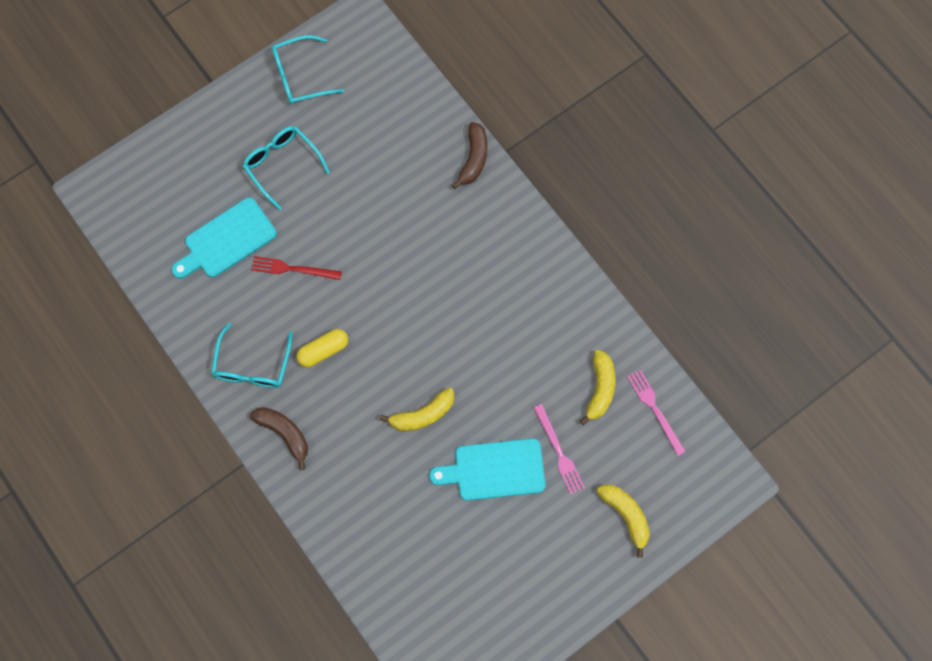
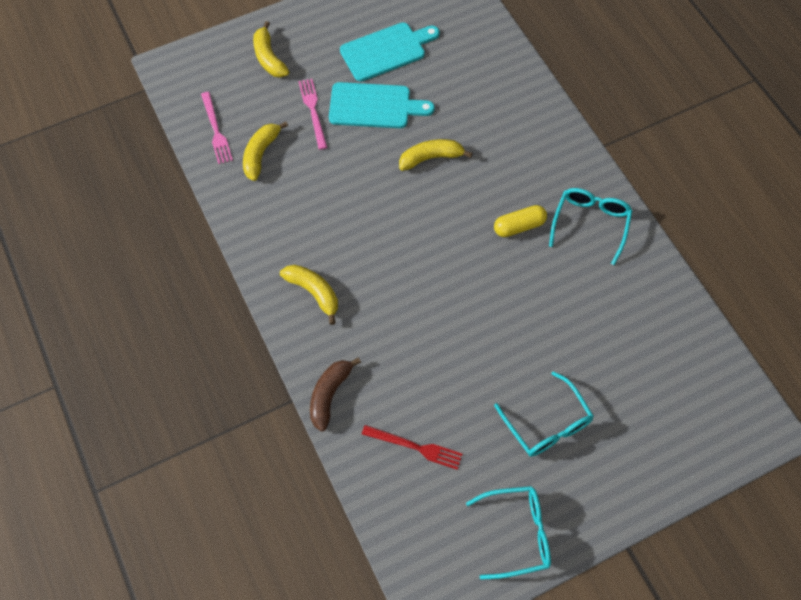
camera: 170 degrees left, 10 degrees down
turquoise cutting board [172,198,277,279] -> turquoise cutting board moved to [340,22,440,82]
brown banana [250,407,308,470] -> none
red fork [251,256,342,280] -> red fork moved to [362,425,462,470]
none -> yellow banana [280,265,338,325]

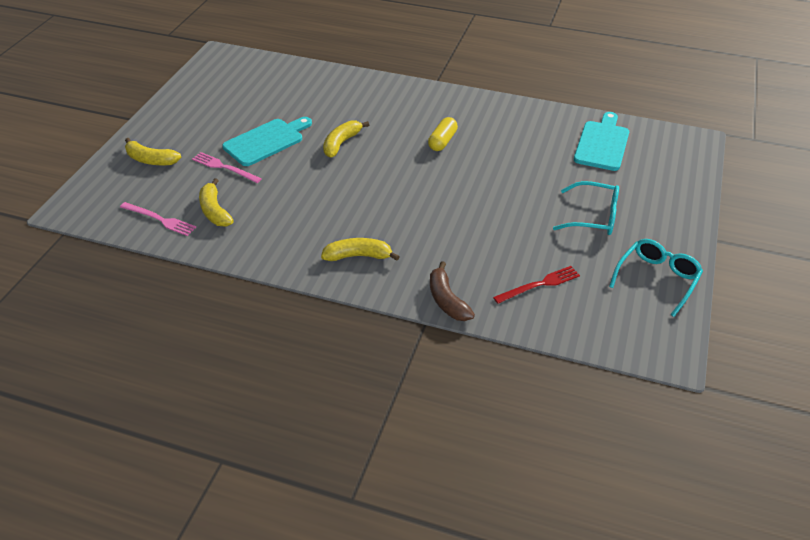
camera: 45 degrees left, 20 degrees down
turquoise cutting board [340,22,440,82] -> turquoise cutting board moved to [574,112,629,171]
turquoise glasses [549,188,633,265] -> none

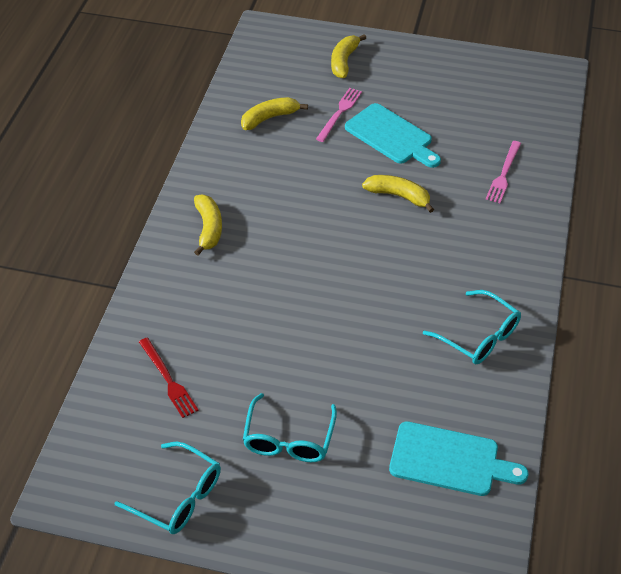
camera: 85 degrees right, 5 degrees up
pink fork [120,202,196,236] -> pink fork moved to [486,141,521,203]
yellow capsule [428,117,458,151] -> none
brown banana [430,261,475,321] -> none
none -> turquoise glasses [423,290,521,364]

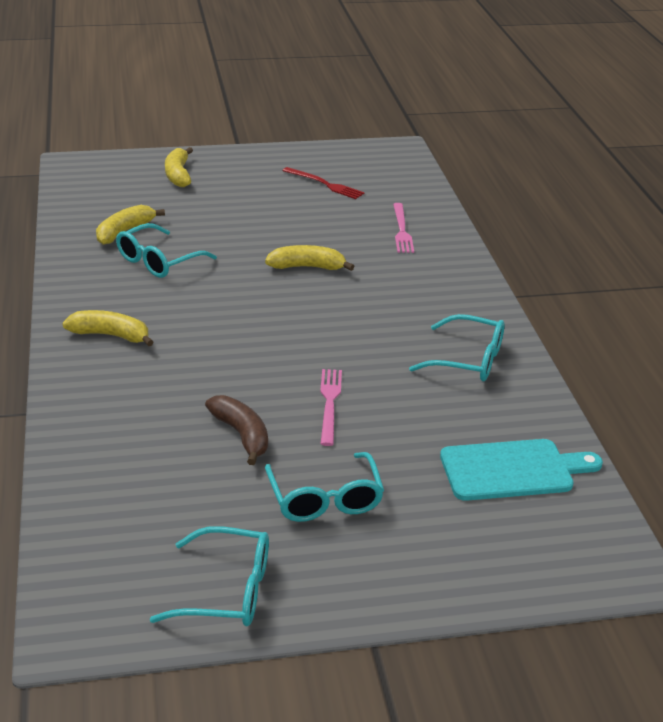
camera: 25 degrees left, 15 degrees down
red fork [139,338,199,418] -> red fork moved to [283,167,364,199]
yellow banana [194,195,222,255] -> yellow banana turned 45 degrees counterclockwise [62,310,154,346]
pink fork [316,88,362,142] -> pink fork moved to [320,369,342,446]
turquoise cutting board [345,103,441,168] -> none
none -> turquoise glasses [116,223,217,278]
none -> brown banana [205,395,268,465]

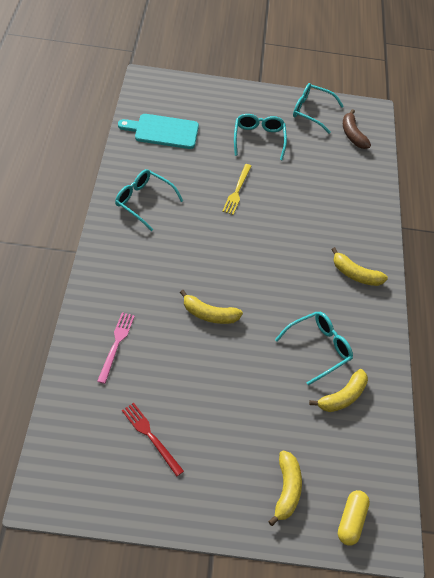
camera: 170 degrees left, 20 degrees up
brown banana [205,395,268,465] -> brown banana moved to [343,109,371,149]
pink fork [320,369,342,446] -> yellow fork [222,164,252,215]
none -> yellow capsule [338,490,370,545]

